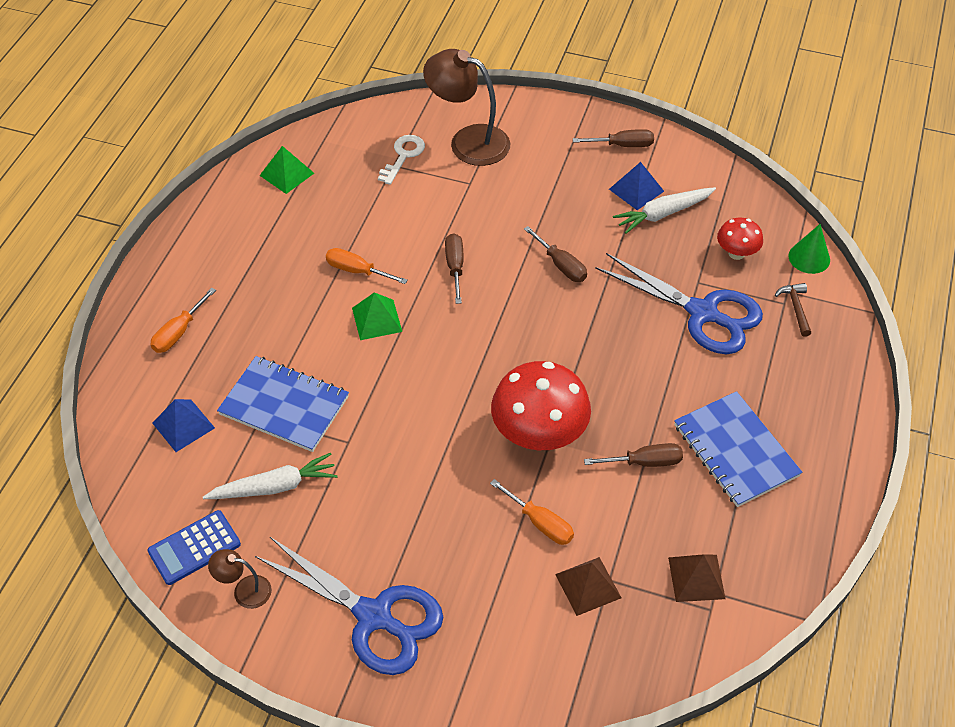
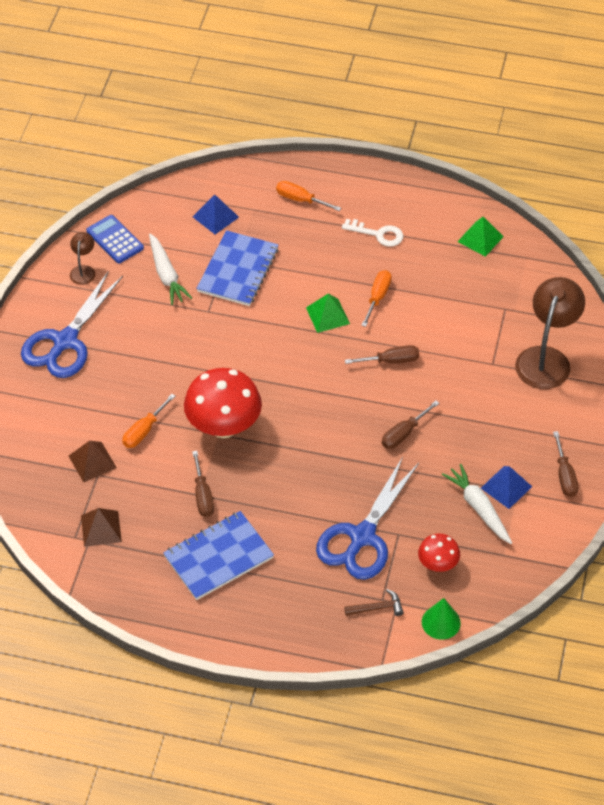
camera: 85 degrees right, 0 degrees up
white key [378,135,425,185] -> white key moved to [342,219,403,247]

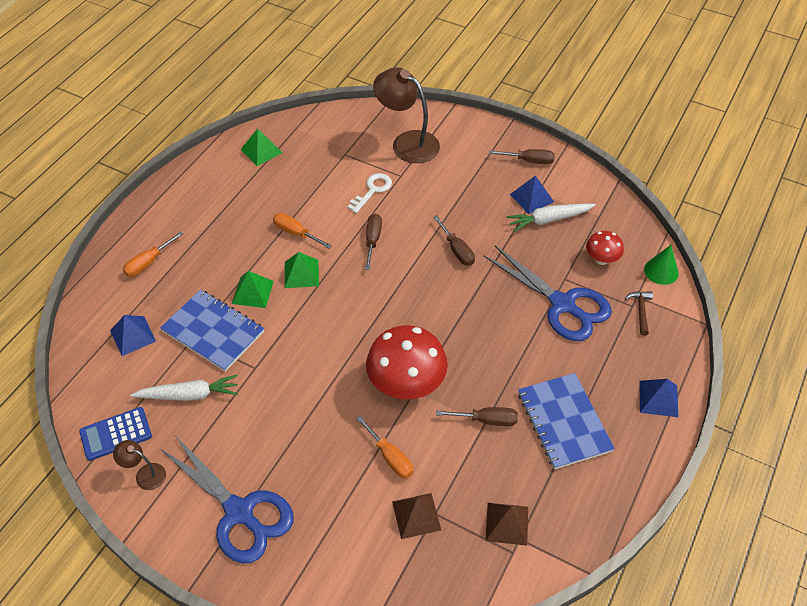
camera: 75 degrees left, 0 degrees up
white key [342,219,403,247] -> white key moved to [347,173,392,213]
none -> green pyramid [232,271,274,308]
none -> blue pyramid [639,379,678,417]

